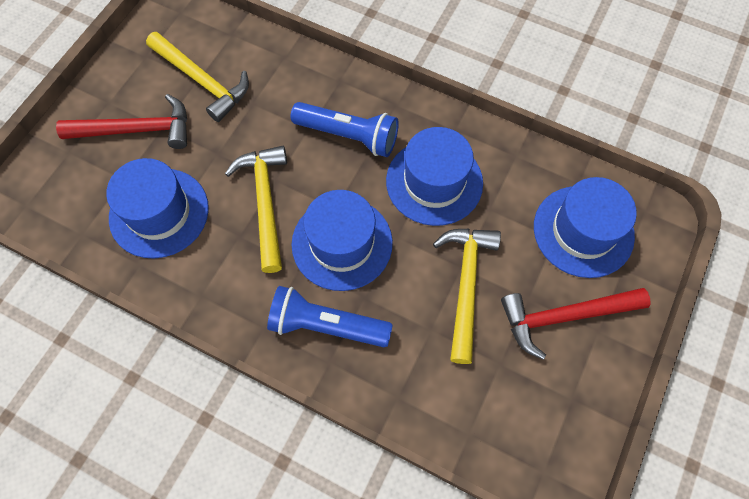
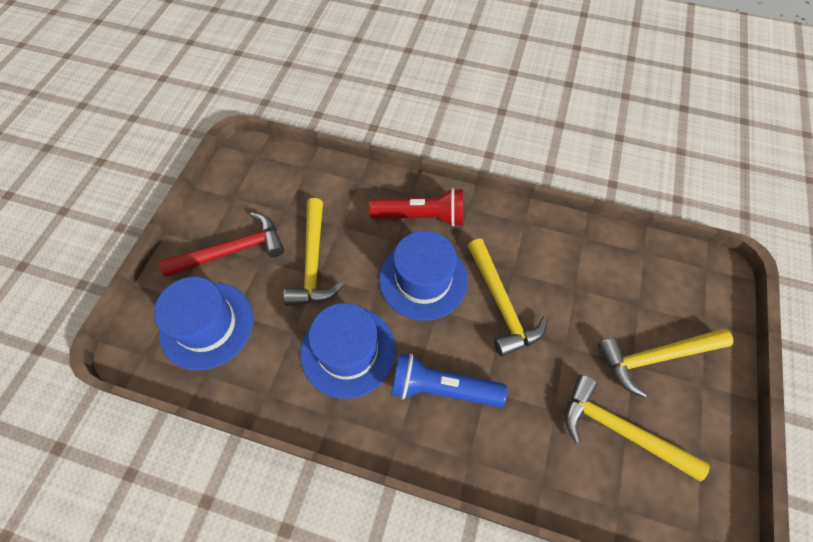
camera: 170 degrees right, 5 degrees down
red hammer [56,94,187,149] -> yellow hammer [598,328,734,398]
blue hat [106,158,209,258] -> none
blue flashlight [267,286,392,347] -> red flashlight [369,188,463,227]

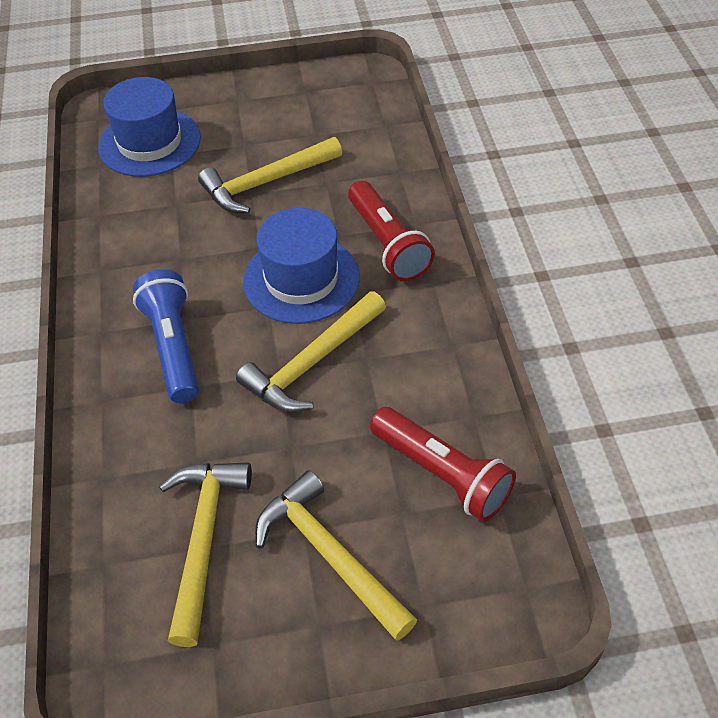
camera: 65 degrees right, 10 degrees down
red hammer [159,212,284,277] -> none
blue hat [300,303,396,399] -> none
none -> red flashlight [370,407,516,522]

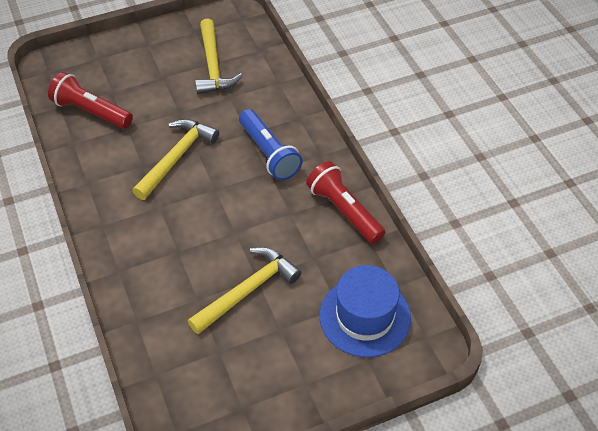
camera: 165 degrees right, 0 degrees up
blue hat [243,208,360,324] -> none
yellow hammer [255,470,417,641] -> none
red flashlight [348,181,435,281] -> red flashlight moved to [306,161,385,244]

